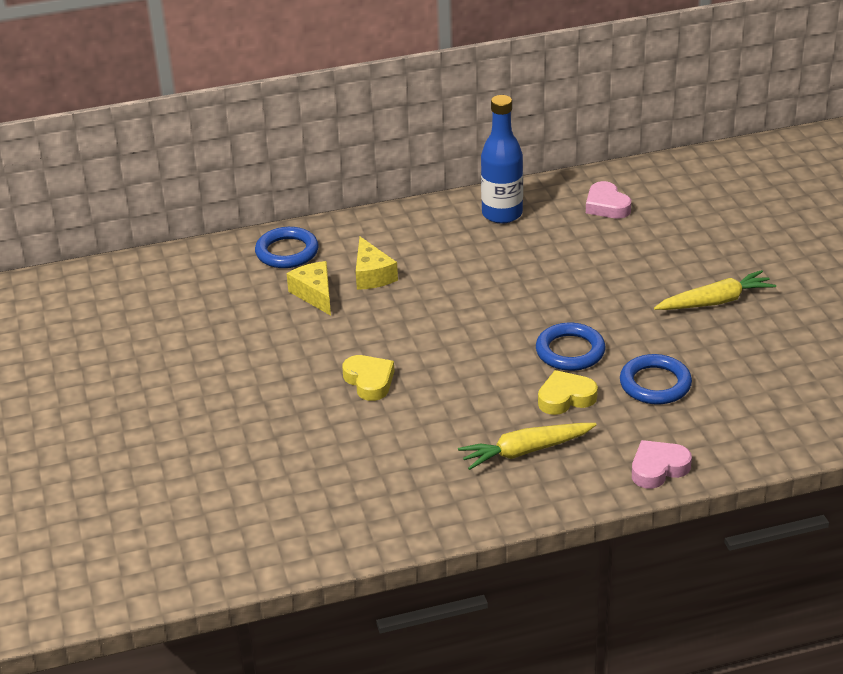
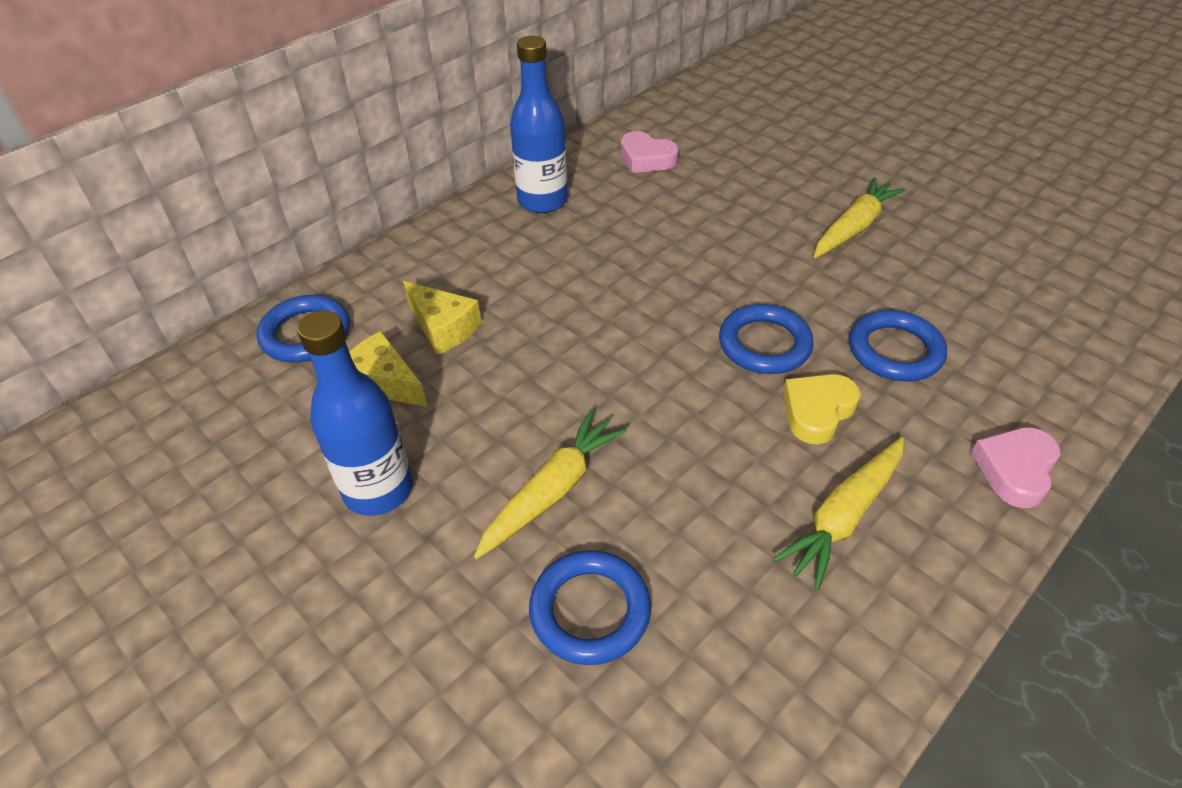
camera: 30 degrees left, 10 degrees up
yellow heart [342,355,395,401] -> yellow carrot [474,409,627,559]
none -> blue bottle [297,310,413,516]
none -> blue ring [529,550,651,665]

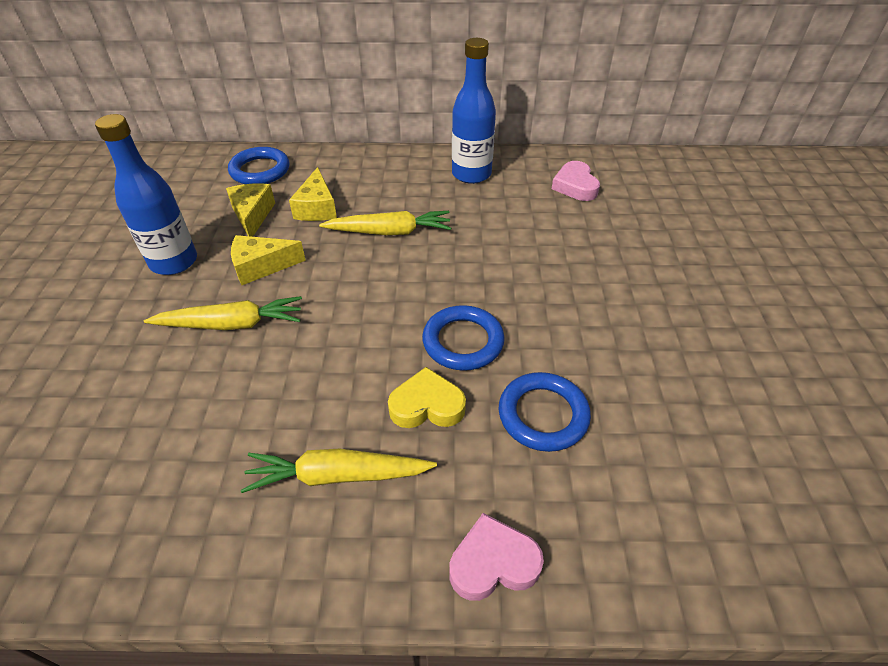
camera: 45 degrees right, 0 degrees up
blue ring [529,550,651,665] -> none
yellow carrot [814,177,906,258] -> yellow carrot moved to [319,211,451,235]
none -> yellow cheese [231,235,306,285]

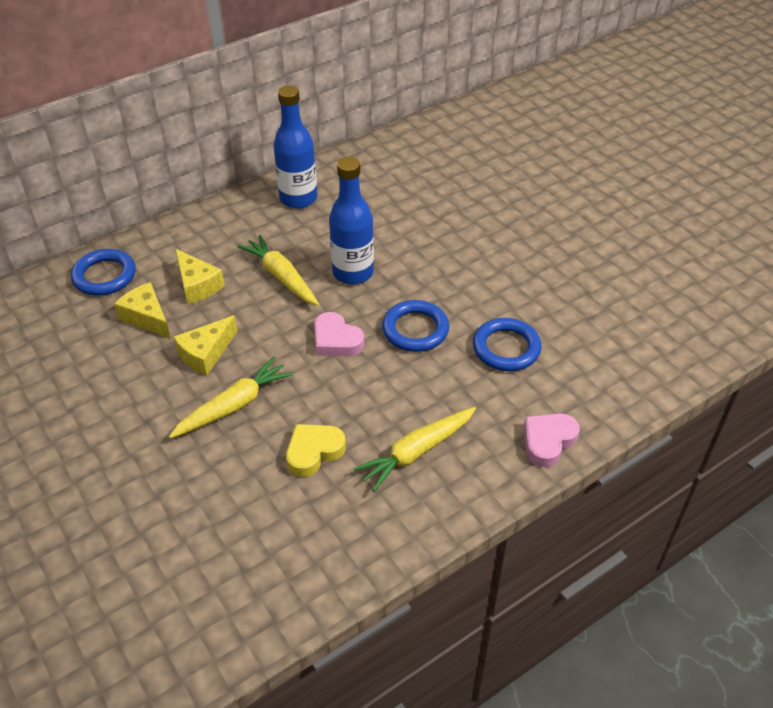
camera: 35 degrees left, 0 degrees up
blue bottle [95,114,197,275] -> blue bottle moved to [329,157,374,284]
yellow carrot [319,211,451,235] -> yellow carrot turned 90 degrees counterclockwise [238,235,319,306]
yellow heart [388,367,466,428] -> yellow heart moved to [286,424,346,477]
pink heart [552,161,600,201] -> pink heart moved to [314,312,365,356]

